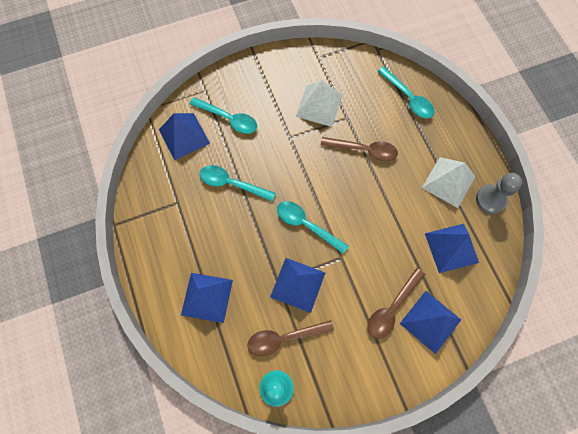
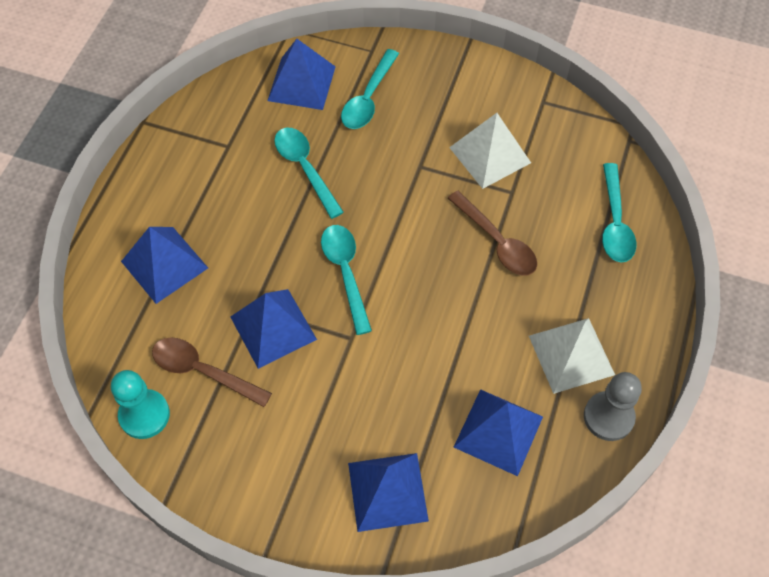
camera: 40 degrees right, 10 degrees down
turquoise spoon [190,97,257,134] -> turquoise spoon turned 45 degrees clockwise [341,49,399,129]
brown spoon [367,268,425,339] -> none

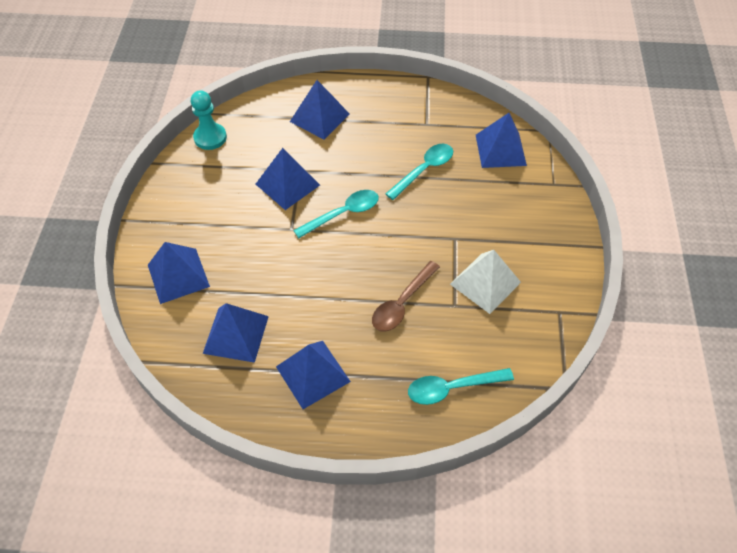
camera: 75 degrees right, 5 degrees down
brown spoon [152,337,272,407] -> none
turquoise spoon [341,49,399,129] -> none
white pyramid [529,318,615,394] -> blue pyramid [276,341,351,409]
grey pawn [584,372,642,441] -> none

